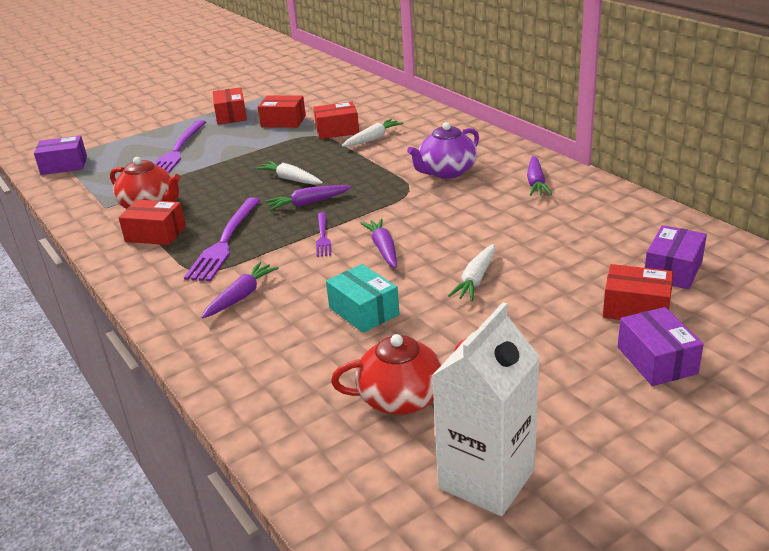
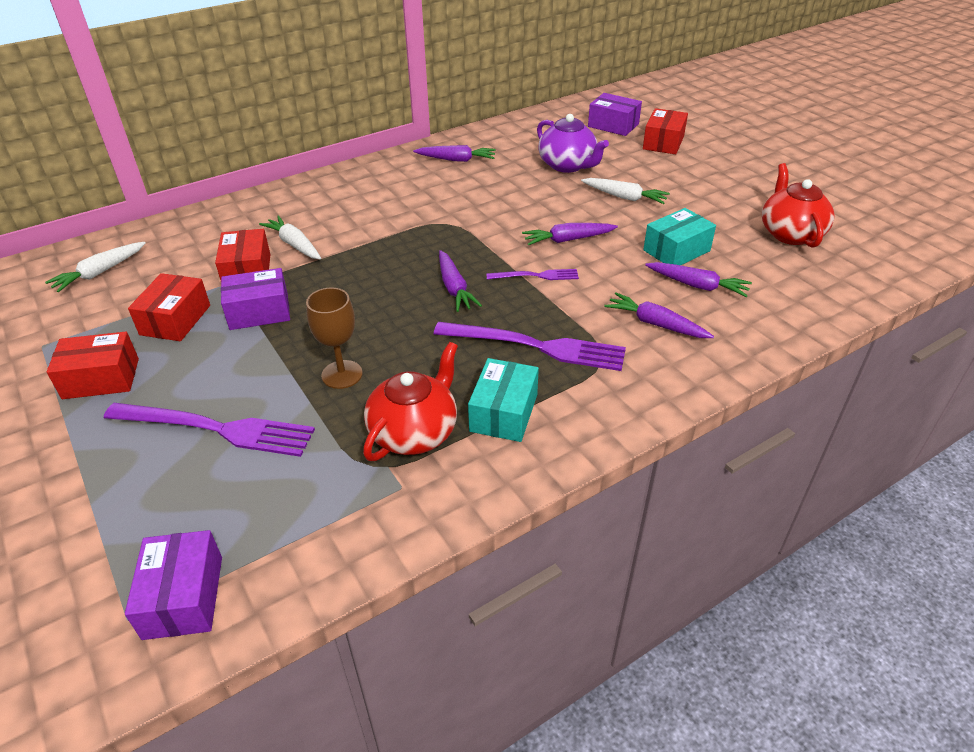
camera: 90 degrees left, 10 degrees up
red box [119,200,186,245] -> turquoise box [468,358,539,442]
white carrot [256,161,323,185] -> white carrot moved to [45,242,146,292]
purple teapot [407,122,479,179] -> purple teapot moved to [537,114,609,173]
white carton [432,302,540,516] -> none
purple box [618,307,704,386] -> purple box moved to [221,268,290,330]
none -> brown goblet [306,287,363,389]
none -> purple carrot [645,262,752,297]

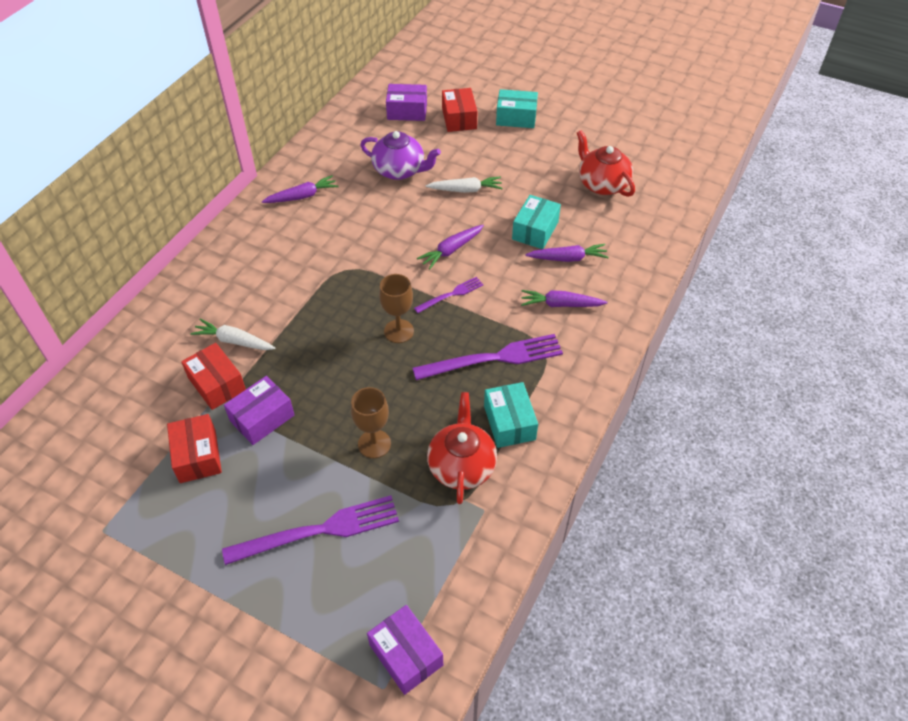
camera: 30 degrees left, 10 degrees up
white carrot [45,242,146,292] -> none
red box [47,332,139,399] -> none
purple carrot [439,250,482,312] -> brown goblet [379,274,414,343]
none -> turquoise box [496,89,538,128]

